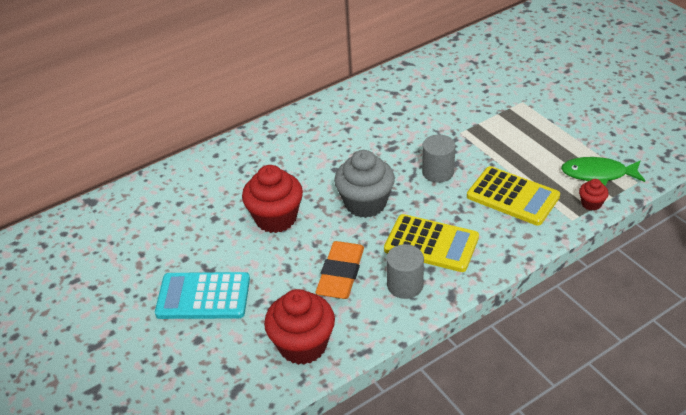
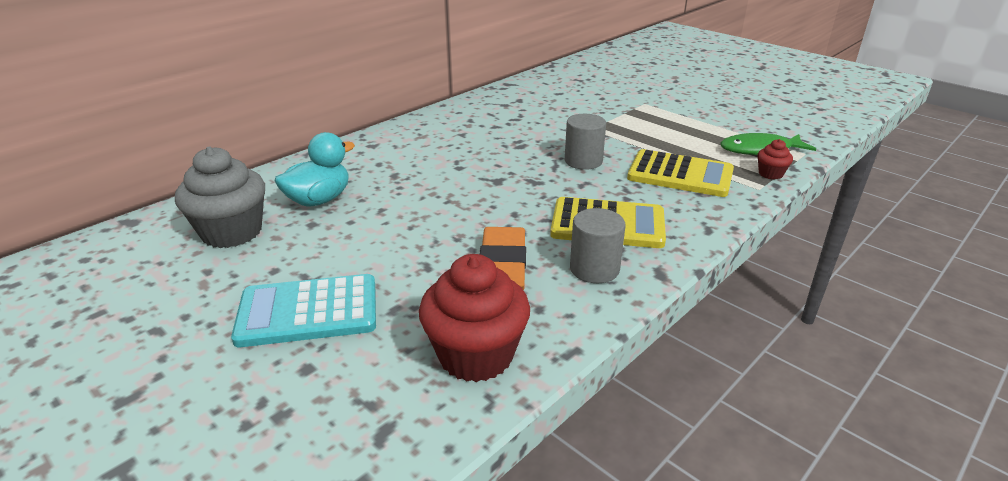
camera: 15 degrees left, 10 degrees down
red cupcake [242,165,303,233] -> none
grey cupcake [334,150,395,218] -> grey cupcake moved to [175,146,265,248]
none -> turquoise duck [275,132,355,206]

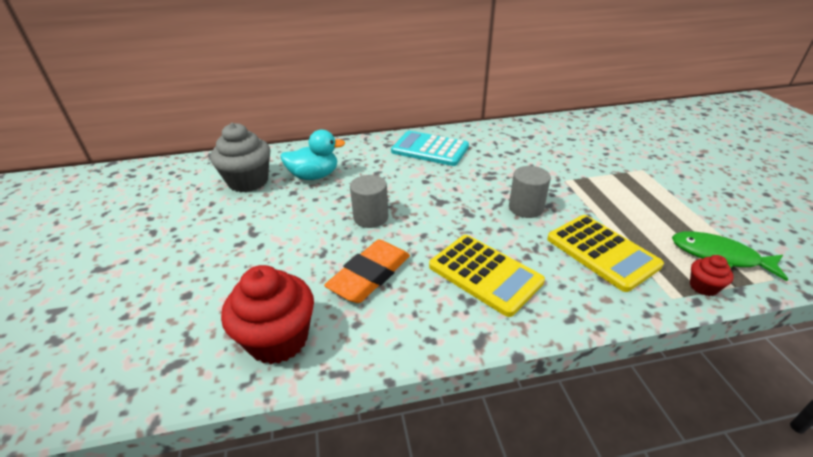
camera: 35 degrees right, 5 degrees up
turquoise calculator [231,274,376,347] -> turquoise calculator moved to [391,131,469,166]
grey cylinder [570,208,626,283] -> grey cylinder moved to [350,175,388,228]

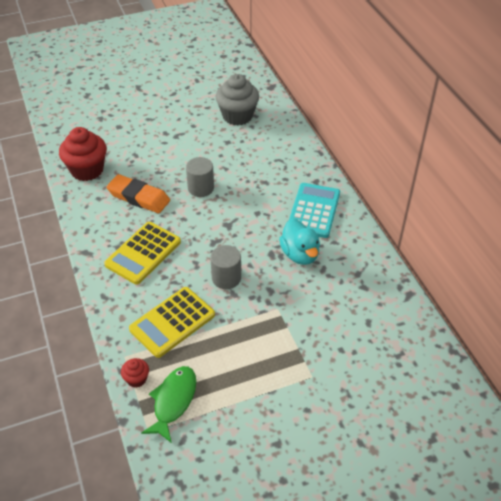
camera: 80 degrees right, 10 degrees up
turquoise duck [280,130,346,180] -> turquoise duck moved to [279,219,320,265]

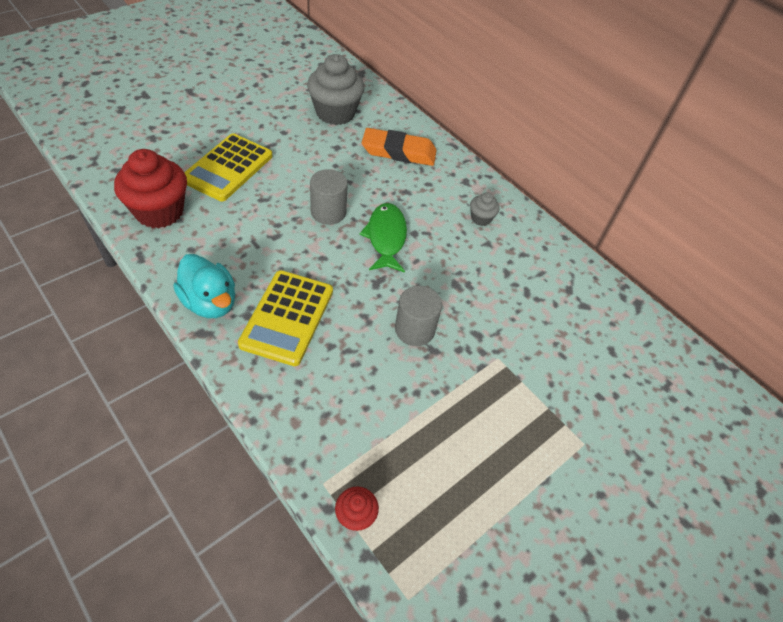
camera: 25 degrees left, 5 degrees up
orange eraser [106,174,170,213] -> orange eraser moved to [362,128,437,166]
yellow calculator [129,287,215,358] -> yellow calculator moved to [184,133,272,201]
green fish [141,366,196,443] -> green fish moved to [359,203,407,273]
turquoise duck [279,219,320,265] -> turquoise duck moved to [173,254,235,318]
turquoise calculator [289,183,340,238] -> grey cupcake [470,193,499,226]

